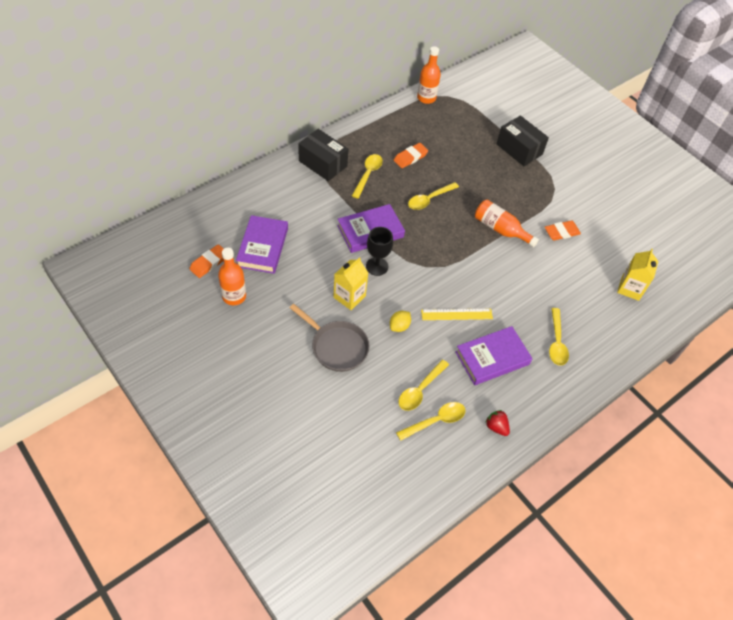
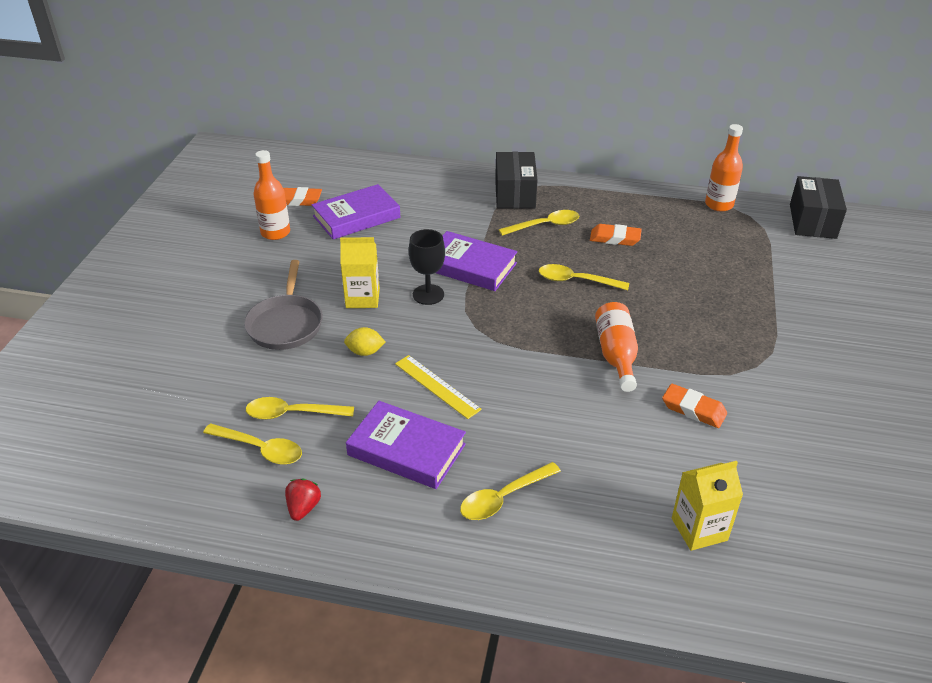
camera: 55 degrees right, 15 degrees down
black box [497,115,549,166] -> black box moved to [790,176,847,239]

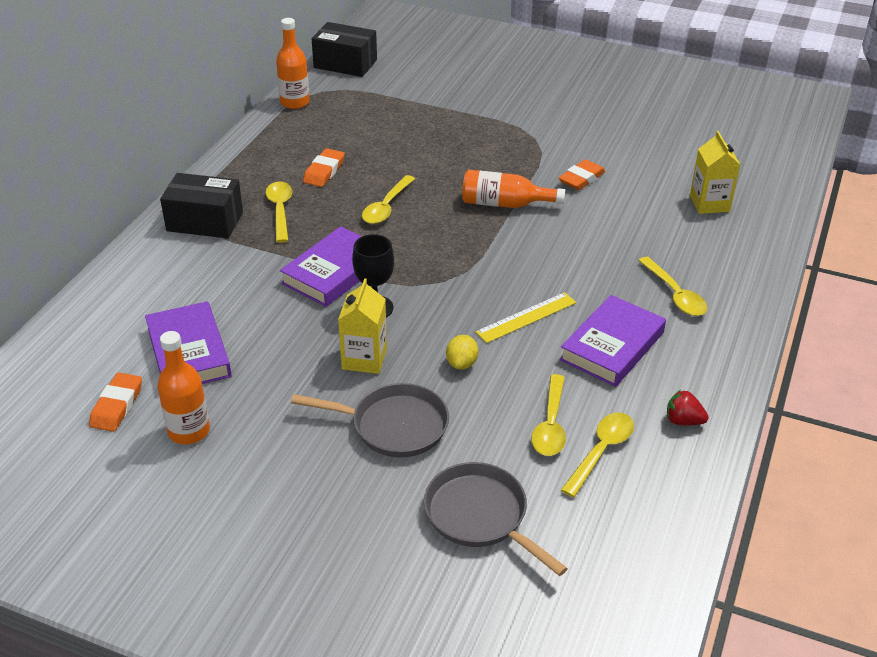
camera: 80 degrees left, 0 degrees up
none -> grey pan [424,462,568,576]

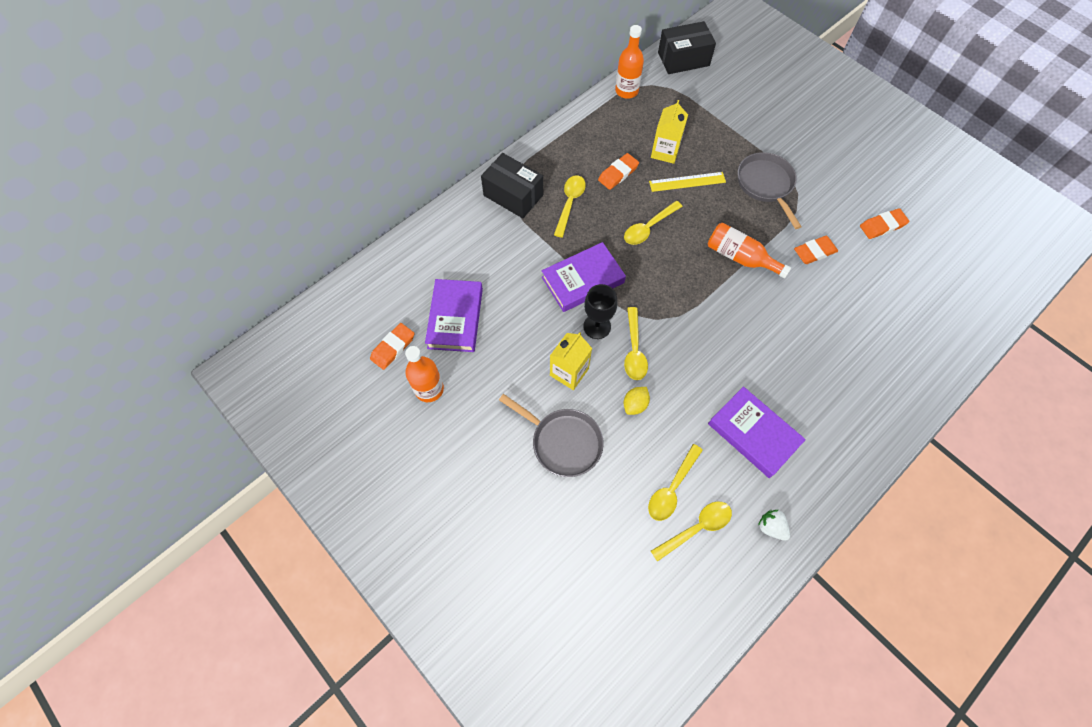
camera: 25 degrees right, 25 degrees up
black box [312,22,377,77] -> black box turned 60 degrees counterclockwise [658,21,716,74]
grey pan [424,462,568,576] -> grey pan moved to [738,152,802,229]
yellow ruler [476,292,576,343] -> yellow ruler moved to [649,172,726,192]
purple book [559,295,666,387] -> purple book turned 75 degrees clockwise [708,386,806,478]
yellow spoon [638,257,707,316] -> yellow spoon moved to [624,307,648,380]
red strawberry [667,390,709,425] -> white strawberry [758,510,790,541]
yellow carton [690,131,740,214] -> yellow carton moved to [651,100,688,164]
none -> orange eraser [860,208,910,239]

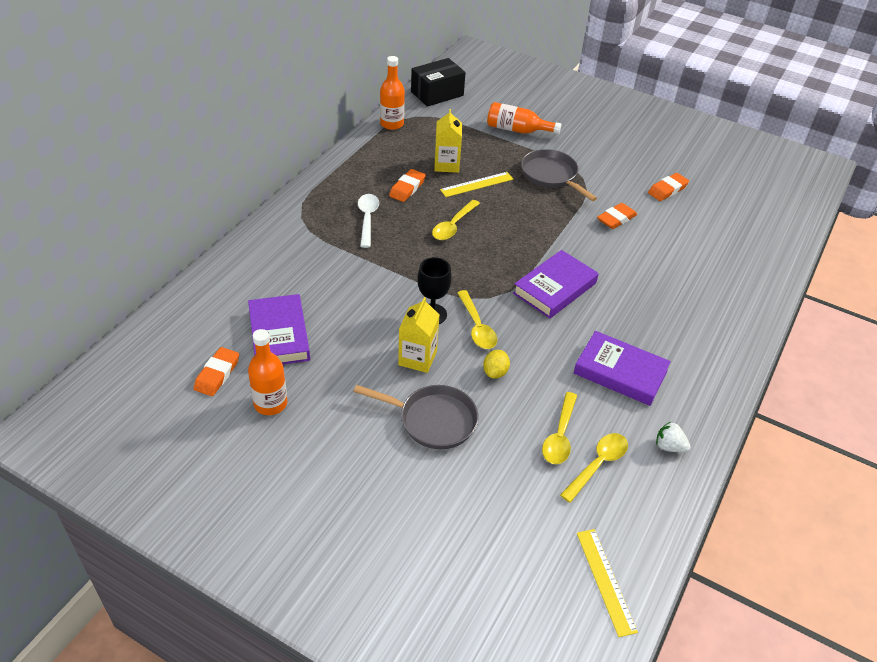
camera: 20 degrees left, 20 degrees down
black box [481,153,543,218] -> none
purple book [542,242,626,312] -> purple book moved to [513,250,599,318]
yellow spoon [554,175,586,238] -> white spoon [358,194,379,248]
orange bottle [708,223,791,278] -> orange bottle moved to [487,102,561,134]
none -> yellow ruler [577,529,638,637]

